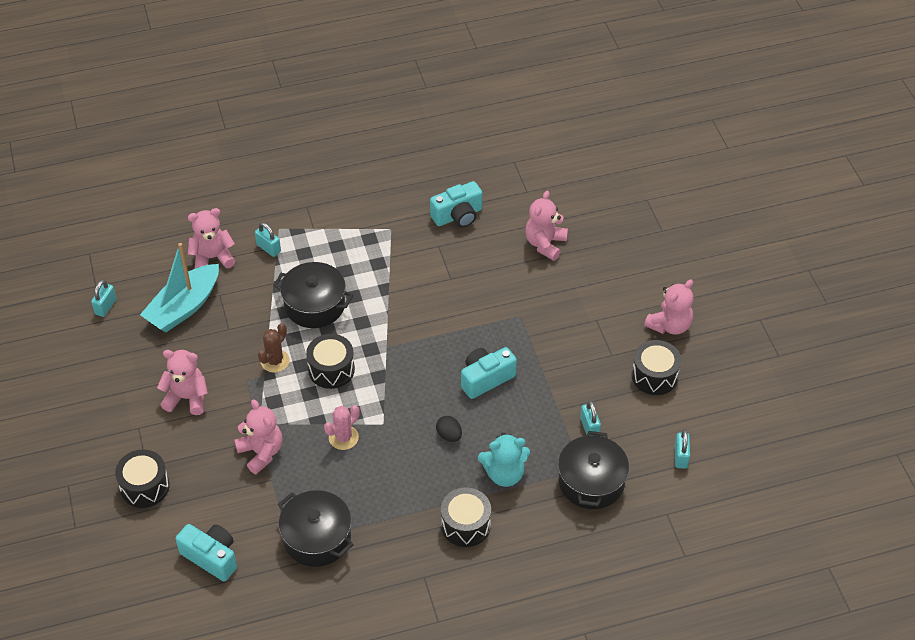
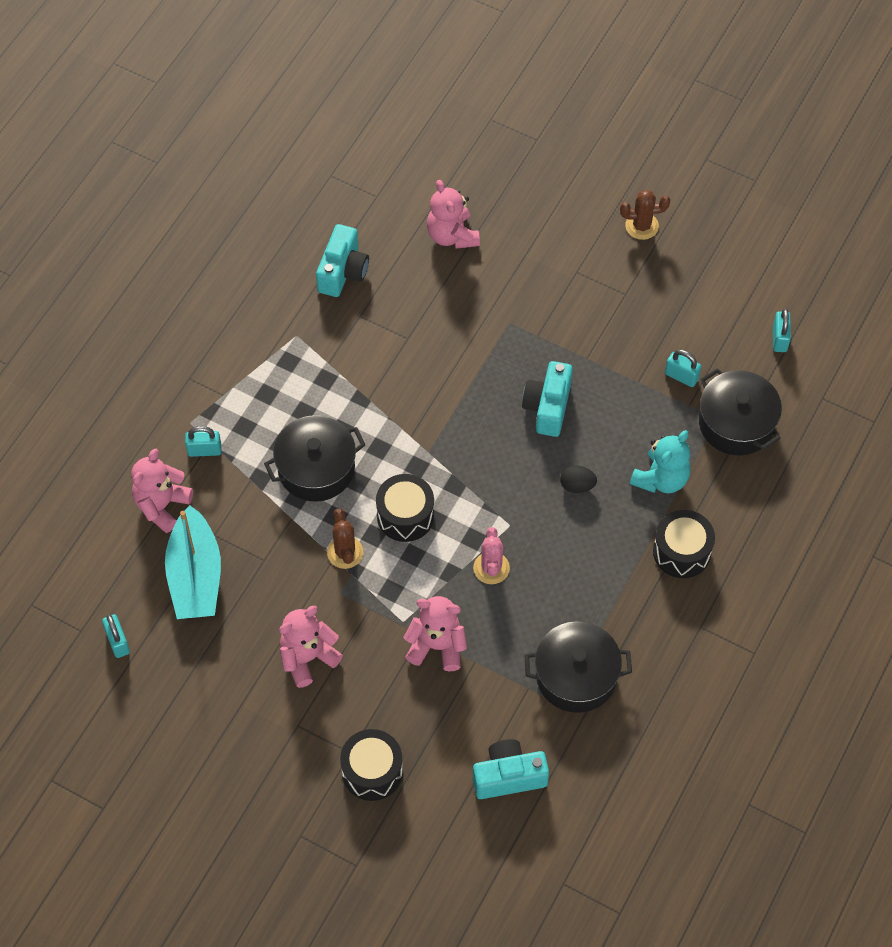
camera: 45 degrees left, 10 degrees up
black drum [632,340,681,395] -> none
pink teddy bear [644,279,693,335] -> brown cactus [620,190,670,240]
turquoise padlock [674,430,690,469] -> turquoise padlock turned 45 degrees clockwise [773,309,791,352]

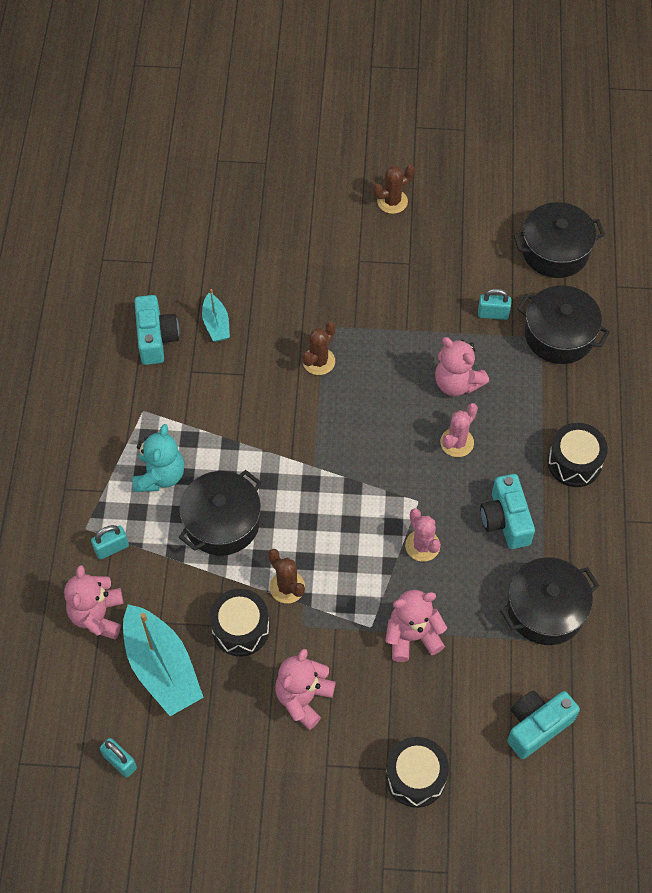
camera: 25 degrees left, 0 degrees up
black drum [376,474,434,542] -> black drum moved to [210,589,270,656]
pink teddy bear [427,180,480,249] -> pink teddy bear moved to [435,337,489,396]
turquoise camera [522,361,573,437] -> turquoise camera moved to [480,474,535,549]
black egg [560,465,597,493] -> pink cactus [440,403,478,457]
turquoise teddy bear [630,430,691,493] -> turquoise teddy bear moved to [132,424,184,492]
turquoise padlock [773,309,791,352] -> black pot [513,202,605,278]
none -> turquoise boat [202,289,230,342]
none -> brown cactus [302,321,336,375]

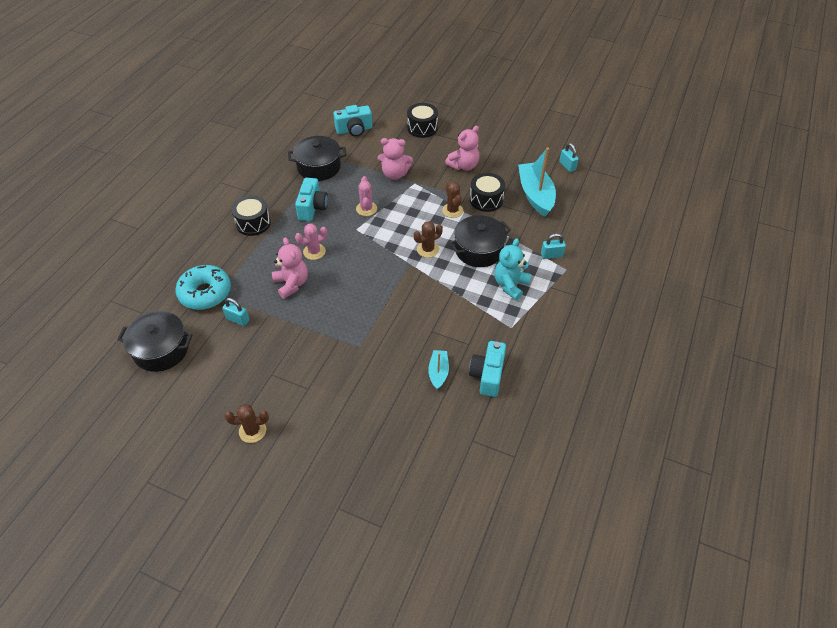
camera: 160 degrees left, 10 degrees down
pink teddy bear [64,565,124,639] -> none
brown cactus [302,321,336,375] -> brown cactus moved to [414,221,443,258]
black pot [517,286,610,364] -> turquoise donut [175,265,231,310]

